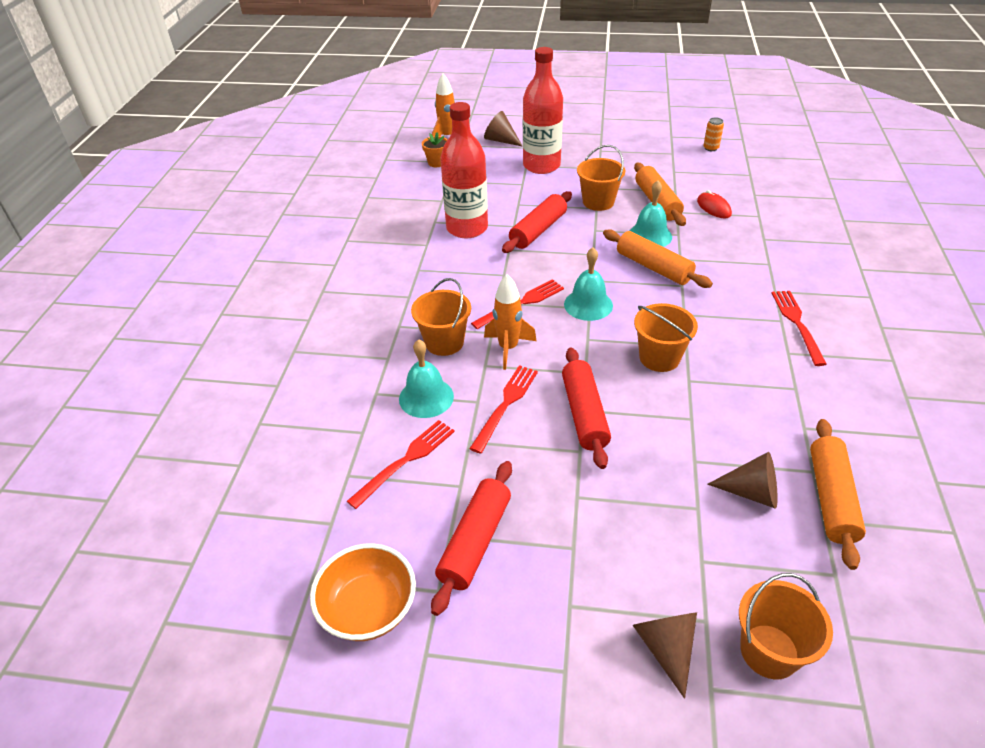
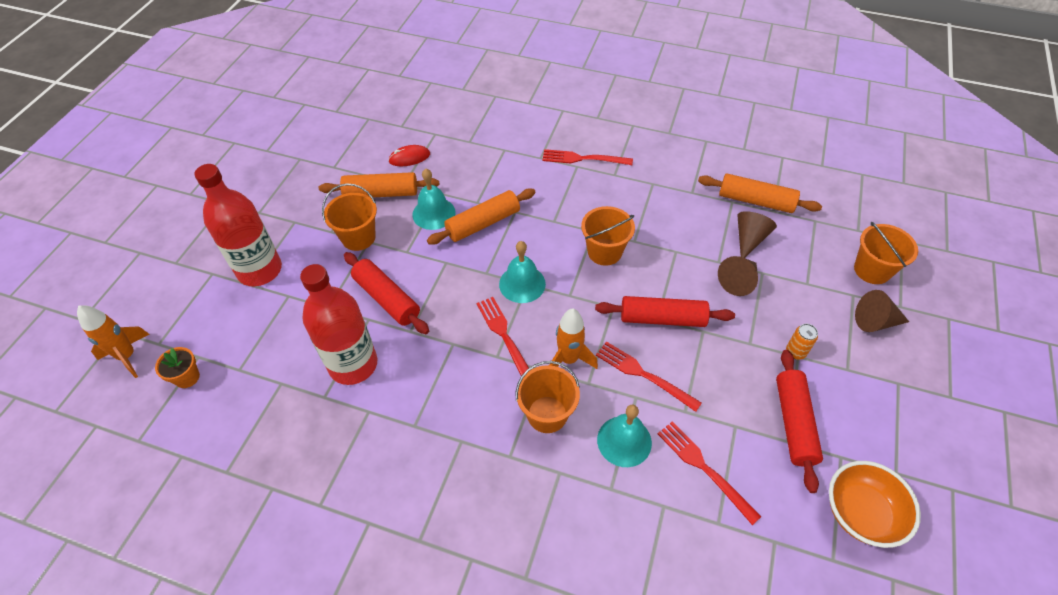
camera: 80 degrees left, 10 degrees up
red rolling pin [431,461,512,616] -> red rolling pin turned 60 degrees clockwise [776,350,823,493]
brown cone [484,111,523,147] -> brown cone moved to [718,256,758,296]
orange can [703,117,724,151] -> orange can moved to [786,324,818,360]

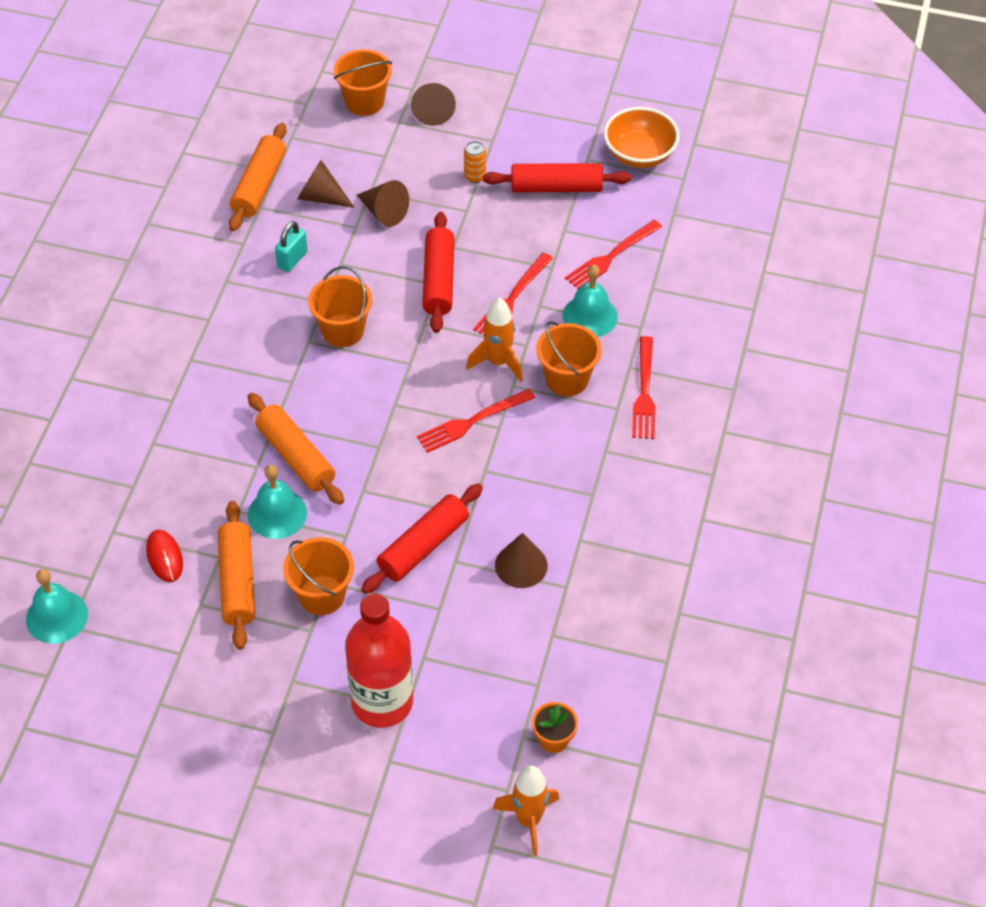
camera: 95 degrees left, 0 degrees up
red bottle [300,264,377,385] -> brown cone [495,533,548,588]
turquoise bell [499,241,546,303] -> turquoise bell moved to [26,569,88,644]
red fork [542,149,633,165] -> red fork moved to [632,336,655,439]
none -> turquoise padlock [275,221,308,272]

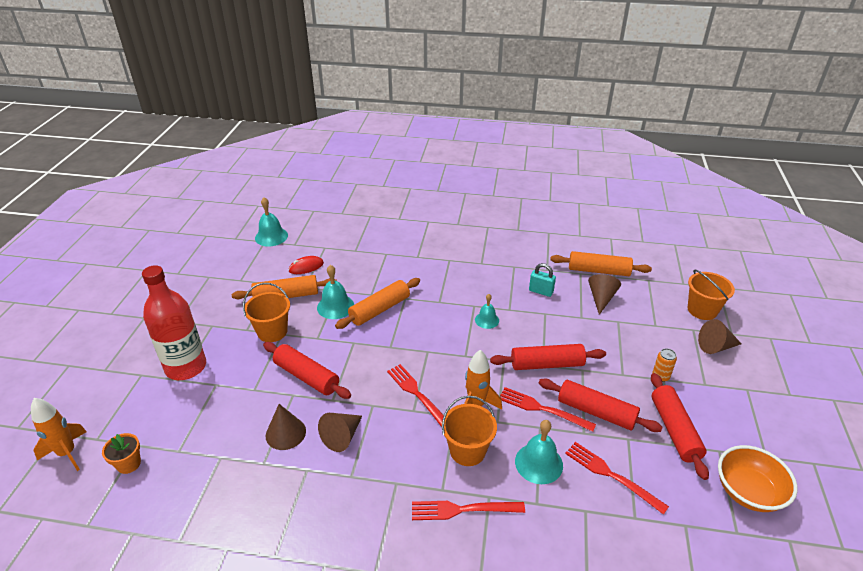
camera: 85 degrees right, 15 degrees down
orange bucket [308,266,372,347] -> turquoise bell [475,294,499,329]
brown cone [357,180,409,227] -> brown cone moved to [318,413,362,452]
none -> red rolling pin [539,379,663,432]

